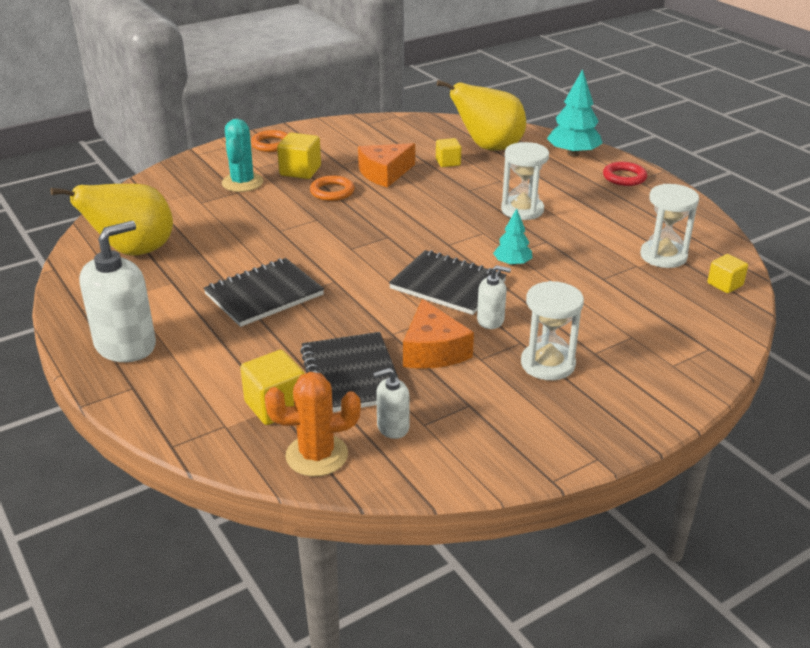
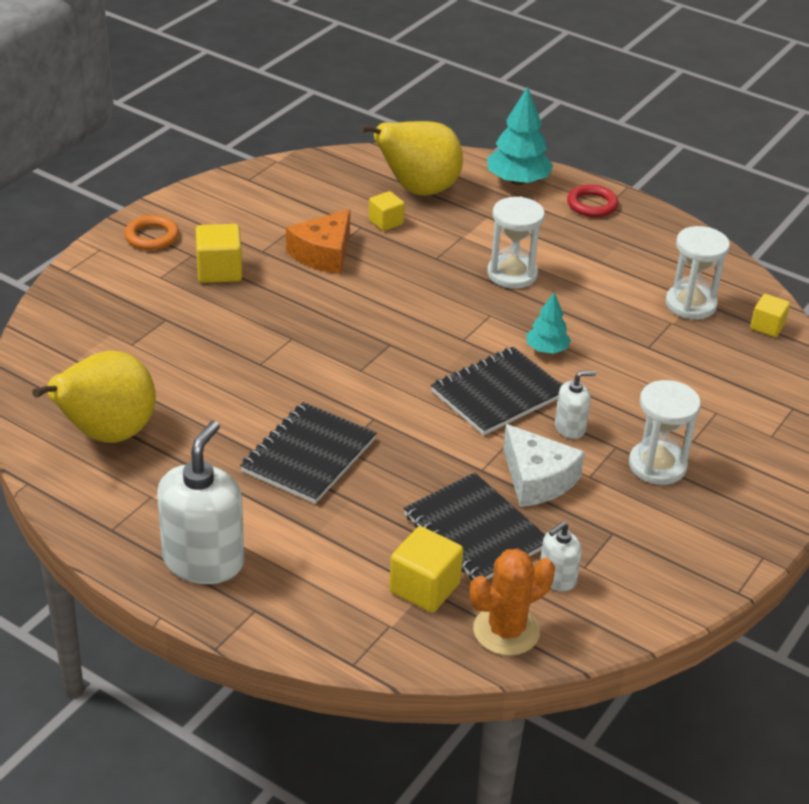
camera: 25 degrees left, 5 degrees up
turquoise cactus [222,119,263,192] -> none
orange ring [310,175,355,201] -> none
black notebook [389,250,507,315] -> black notebook turned 45 degrees counterclockwise [431,347,562,435]
orange cheese [403,299,474,369] -> white cheese [503,424,585,507]

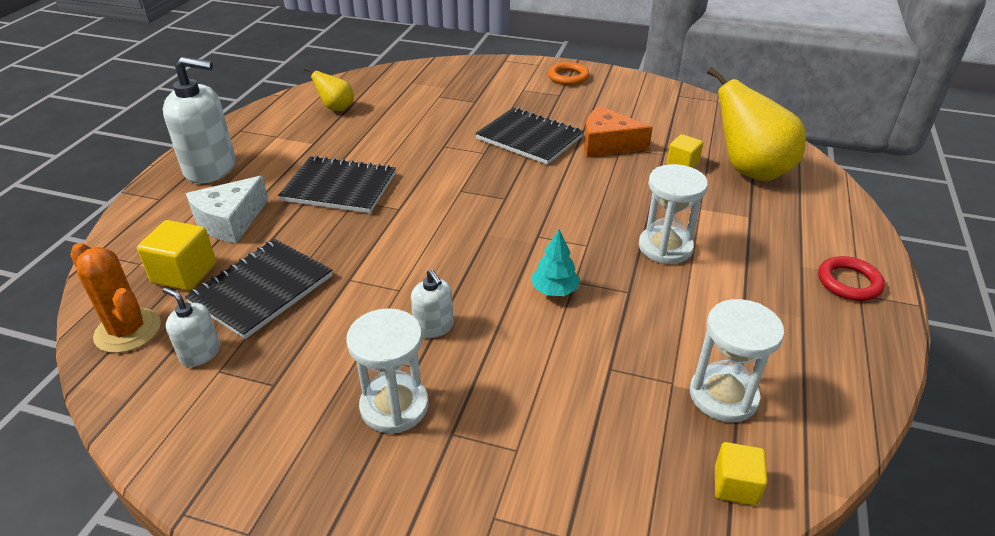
camera: 75 degrees right, 0 degrees up
yellow pear [32,351,156,443] -> yellow pear [304,67,354,111], size x0.50
yellow cube [196,224,242,283] -> none
black notebook [431,347,562,435] -> black notebook moved to [475,108,584,165]
turquoise tree [487,86,553,185] -> none
white cheese [503,424,585,507] -> white cheese moved to [186,176,268,243]

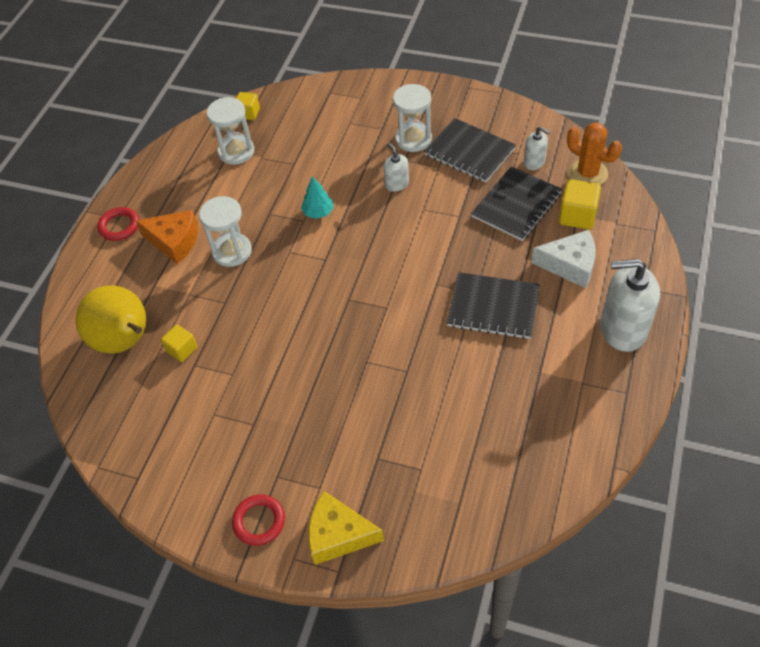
camera: 175 degrees left, 15 degrees up
white cheese [186,176,268,243] -> white cheese turned 60 degrees clockwise [532,230,595,288]
yellow pear [304,67,354,111] -> none
black notebook [475,108,584,165] -> black notebook moved to [424,118,516,183]
orange ring [548,62,590,85] -> red ring [232,495,285,546]
orange cheese [584,106,653,157] -> orange cheese moved to [136,210,198,264]
none -> yellow cheese [309,491,384,565]

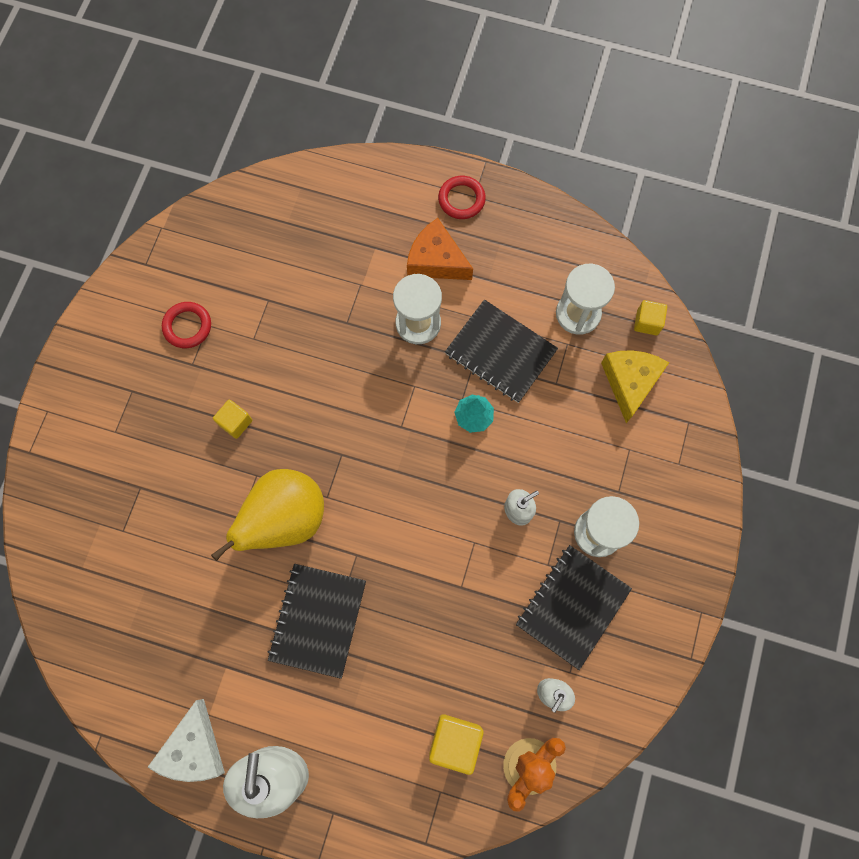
camera: 85 degrees right, 20 degrees up
yellow pear [76,285,146,354] -> yellow pear moved to [211,469,324,561]
orange cheese [136,210,198,264] -> orange cheese turned 105 degrees clockwise [407,218,473,280]
yellow cube [161,325,197,362] -> yellow cube moved to [213,400,252,439]
red ring [232,495,285,546] -> red ring moved to [162,302,211,348]
yellow cheese [309,491,384,565] -> yellow cheese moved to [601,350,669,423]
black notebook [471,166,562,241] -> black notebook moved to [445,299,558,403]
white cheese [532,230,595,288] -> white cheese moved to [148,699,225,782]

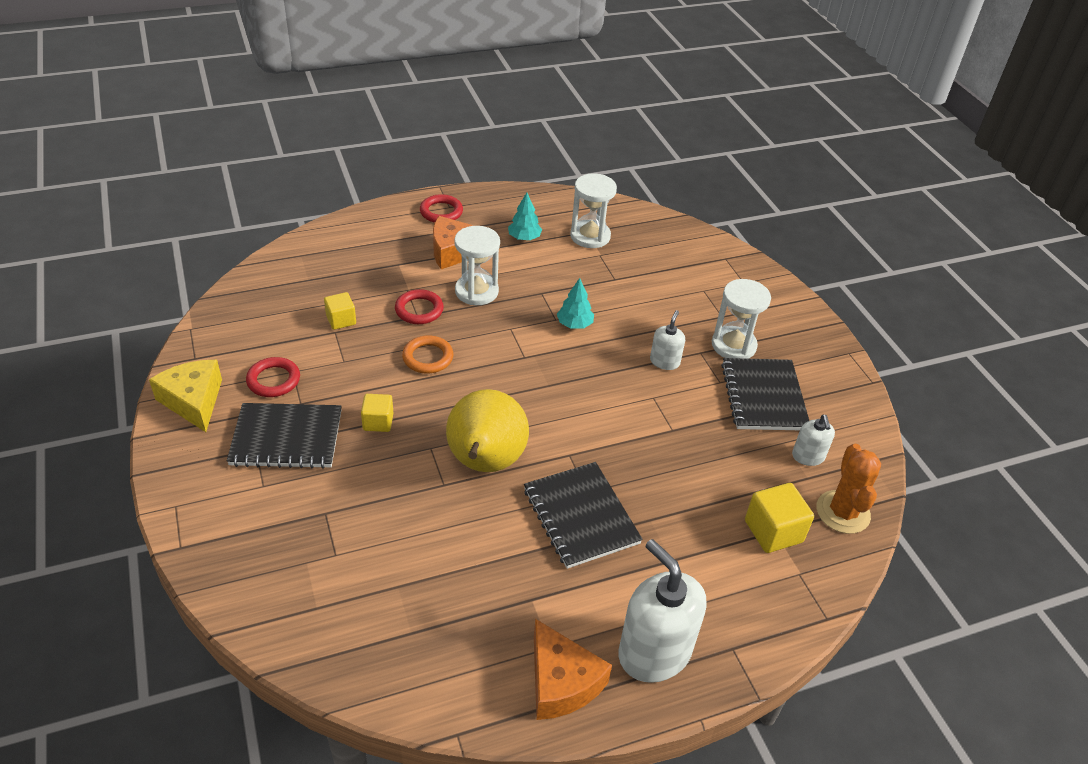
camera: 40 degrees left, 30 degrees down
white cheese [148,699,225,782] -> orange cheese [534,619,612,720]
black notebook [445,299,558,403] -> black notebook moved to [227,403,342,469]
yellow cheese [601,350,669,423] -> yellow cheese moved to [149,360,222,432]
yellow cube [634,300,667,335] -> yellow cube moved to [324,292,356,330]
none -> red ring [395,289,444,324]
none -> orange ring [402,335,453,374]
none -> turquoise tree [508,193,542,240]

